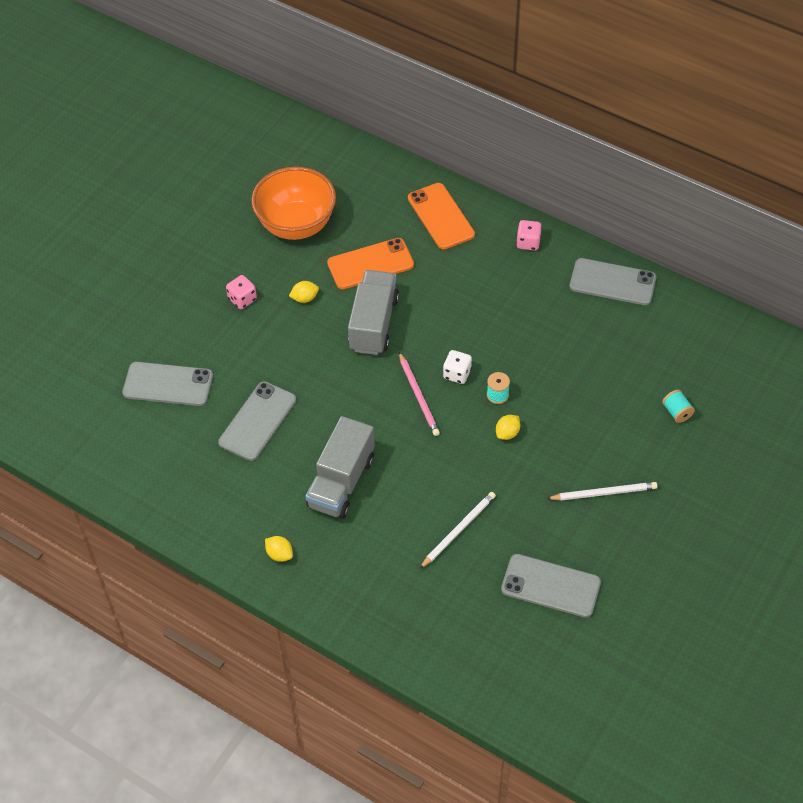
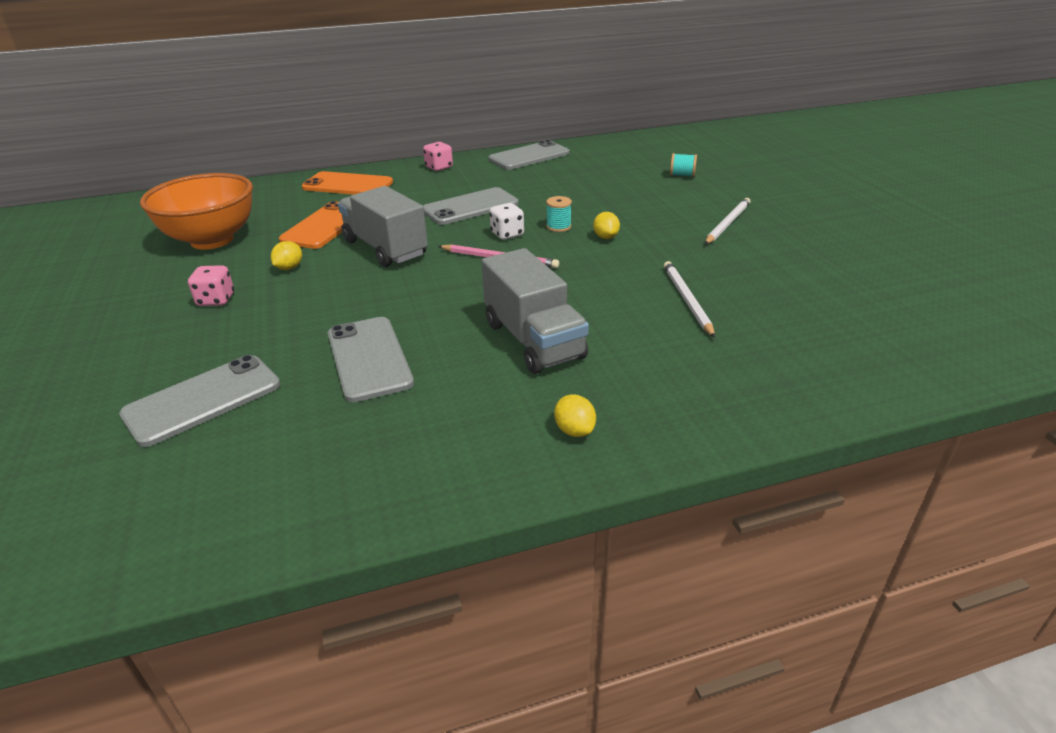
camera: 50 degrees left, 20 degrees down
yellow lemon [265,536,293,562] -> yellow lemon turned 75 degrees clockwise [554,394,596,437]
grey phone [501,554,601,618] -> grey phone moved to [423,187,518,225]

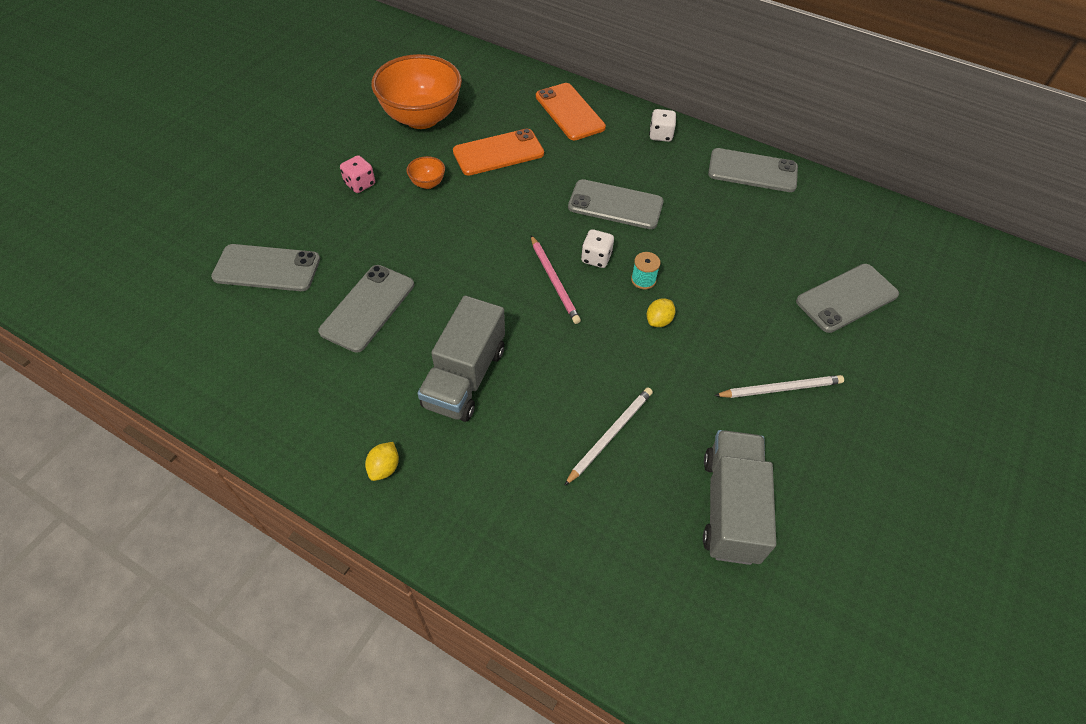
camera: 45 degrees right, 20 degrees up
yellow lemon [271,241,302,270] -> orange bowl [407,156,445,189]
grey truck [338,186,428,267] -> grey truck moved to [703,430,776,565]
pink dice [423,142,453,171] -> white dice [649,109,677,142]
turquoise spool [670,153,697,177] -> grey phone [796,264,899,333]

